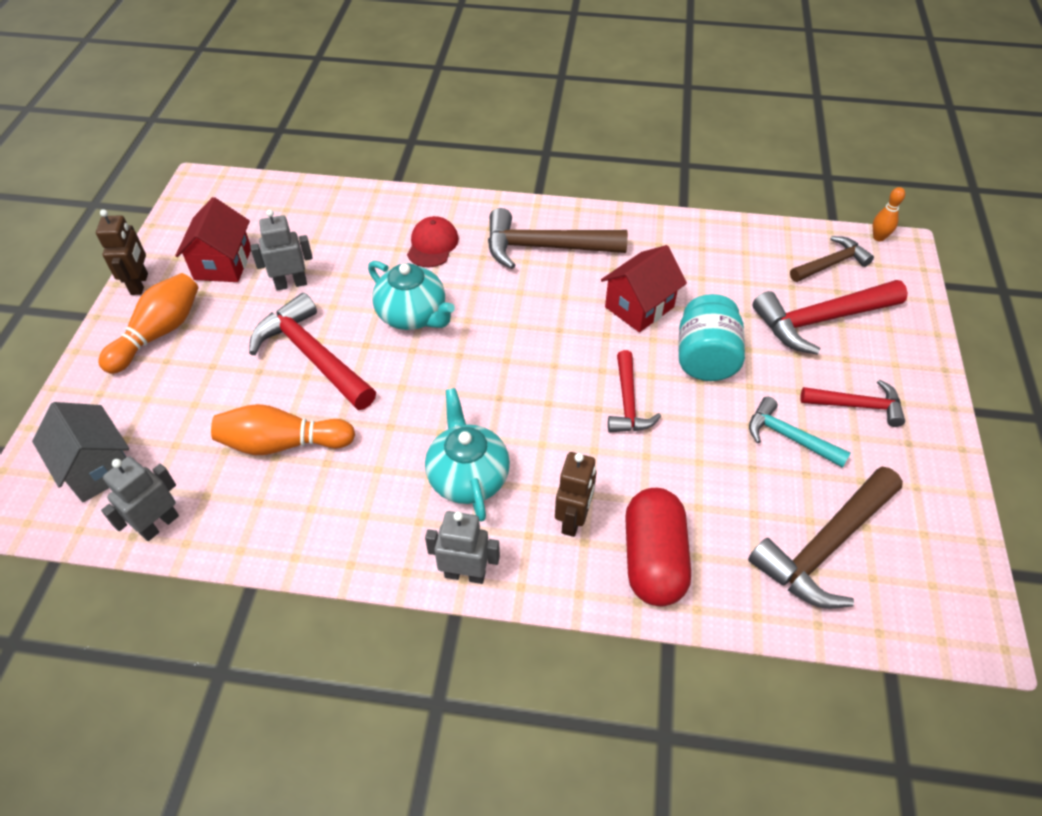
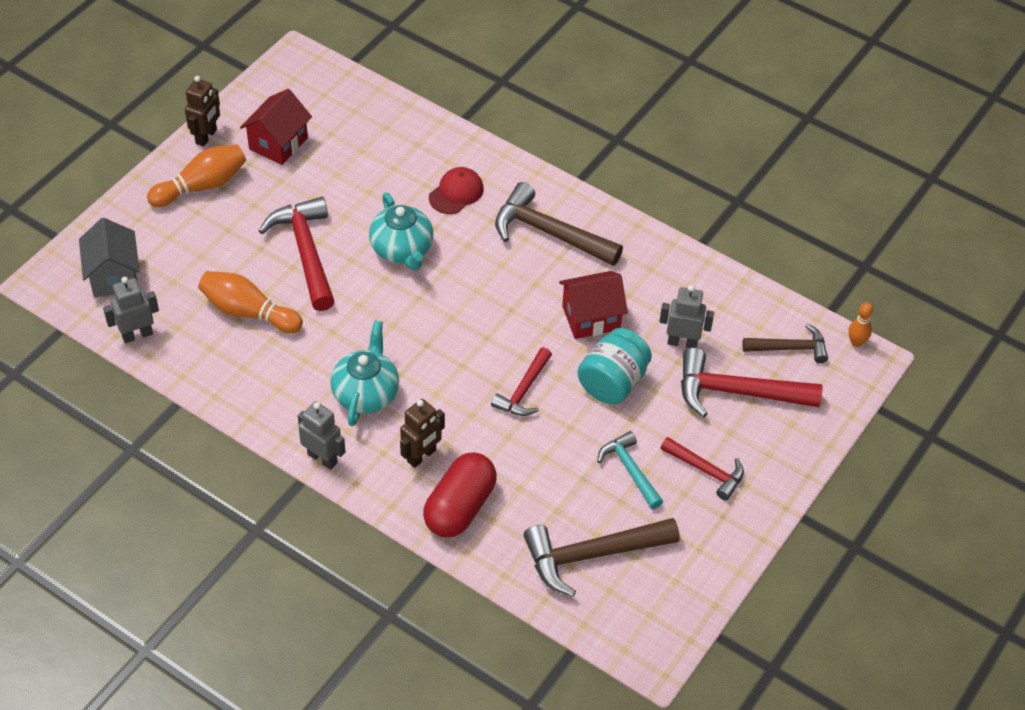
camera: 25 degrees right, 0 degrees up
grey robot [250,209,313,290] -> grey robot moved to [660,285,714,348]

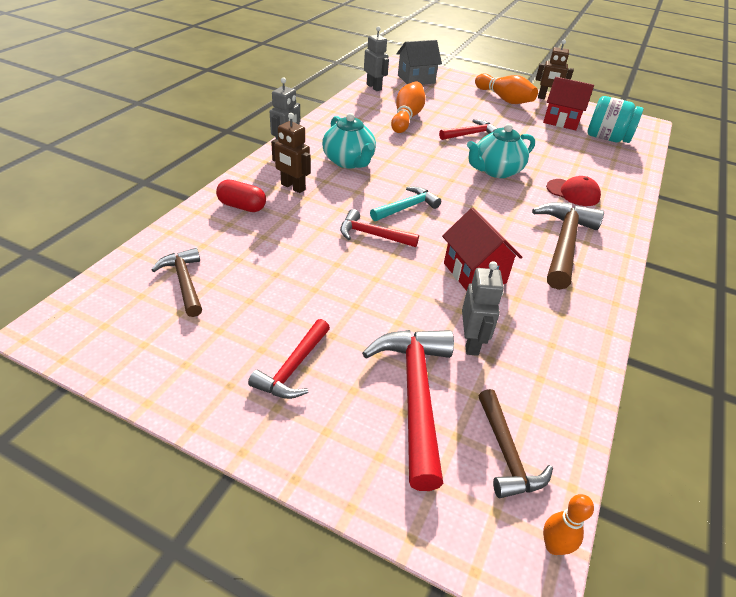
camera: 80 degrees right, 10 degrees down
red hammer [259,197,335,311] -> red hammer [439,119,498,140], size x0.60
turquoise teapot [330,320,399,426] -> turquoise teapot turned 60 degrees clockwise [322,113,376,169]
red capsule [423,453,497,538] -> red capsule [216,180,266,212], size x0.62
brown hammer [524,518,680,597] -> brown hammer [151,248,202,317], size x0.60
turquoise jar [577,328,652,404] -> turquoise jar moved to [587,96,643,143]
turquoise hammer [597,431,663,509] -> turquoise hammer moved to [370,186,441,221]

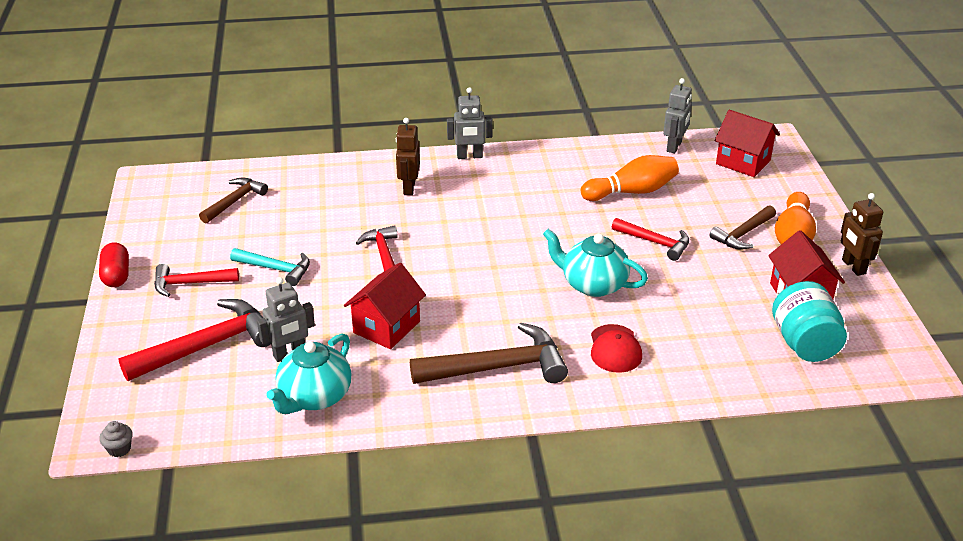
camera: 60 degrees right, 5 degrees down
red capsule [216,180,266,212] -> red capsule moved to [99,243,129,287]
turquoise teapot [322,113,376,169] -> turquoise teapot moved to [267,333,352,414]
turquoise hammer [370,186,441,221] -> turquoise hammer moved to [230,248,310,286]
grey house [397,40,442,85] -> red house [715,110,780,177]
brown hammer [478,389,553,498] -> brown hammer moved to [709,205,776,249]
orange bowling pin [543,494,594,555] -> grey cupcake [99,421,133,457]

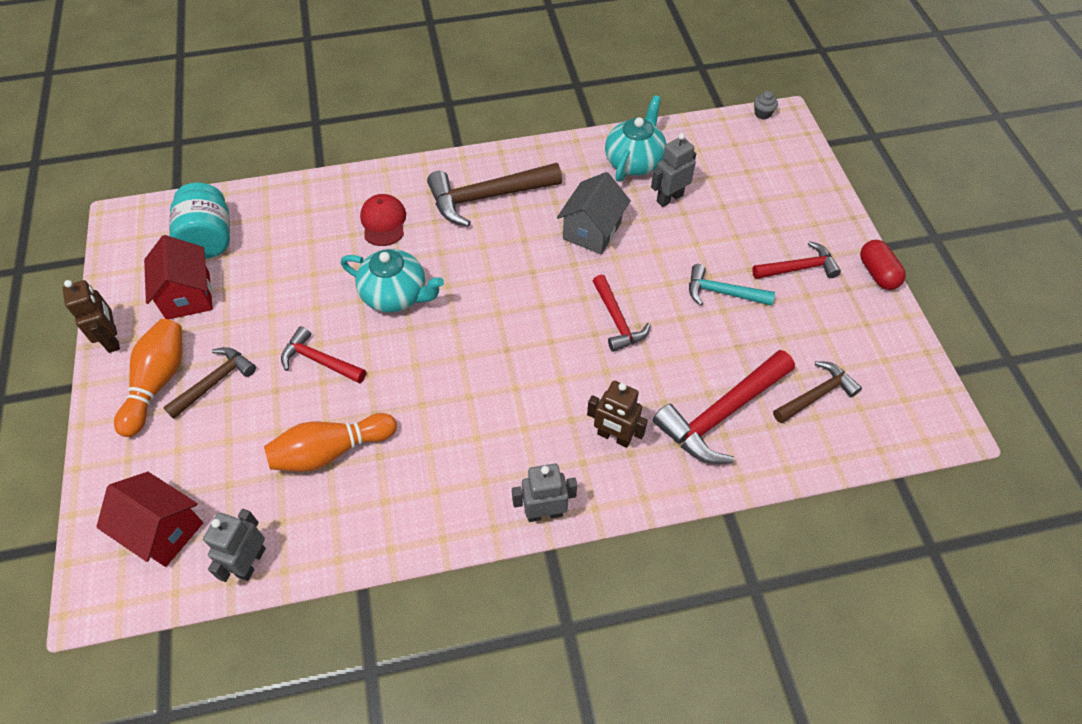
camera: 175 degrees right, 20 degrees up
red hammer [118,299,271,381] -> red hammer moved to [653,350,795,464]
brown hammer [199,178,268,223] -> brown hammer turned 150 degrees counterclockwise [773,361,862,423]
red house [344,263,426,349] -> grey house [557,172,631,254]
brown robot [396,118,420,195] -> brown robot turned 120 degrees clockwise [587,381,648,448]

